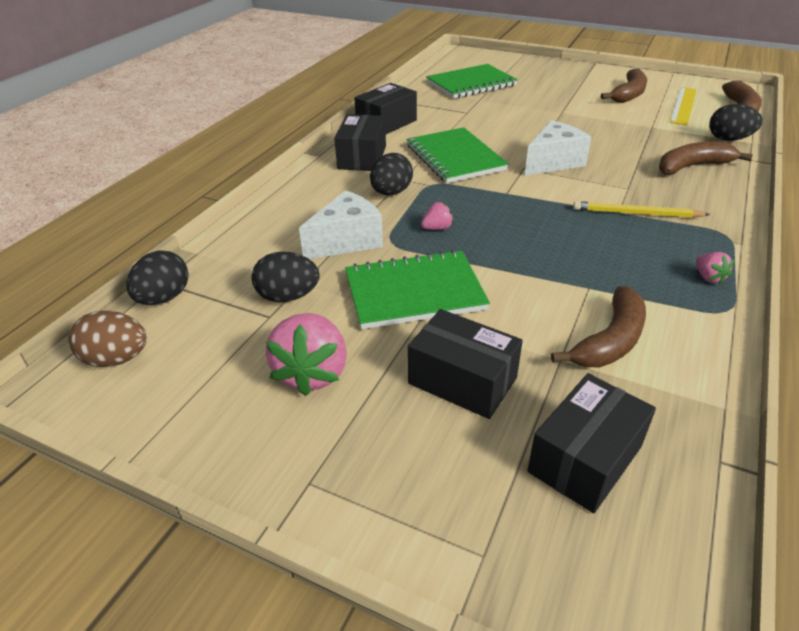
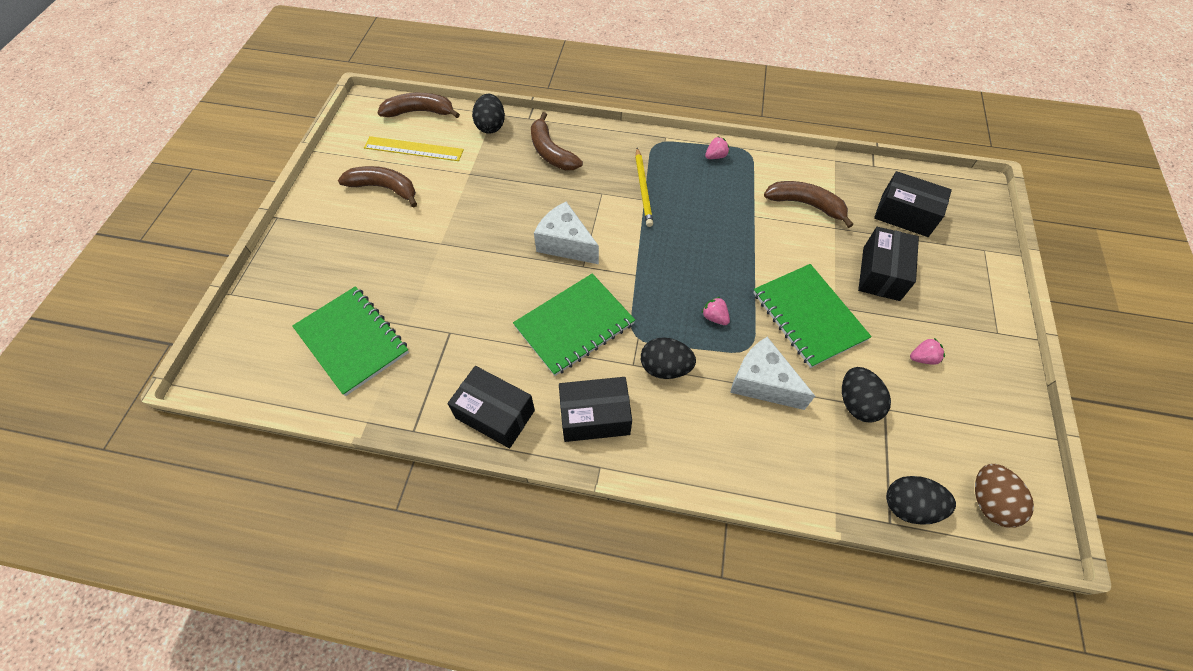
camera: 105 degrees left, 20 degrees up
pink strawberry [266,313,347,396] -> pink strawberry [910,338,945,365], size x0.48

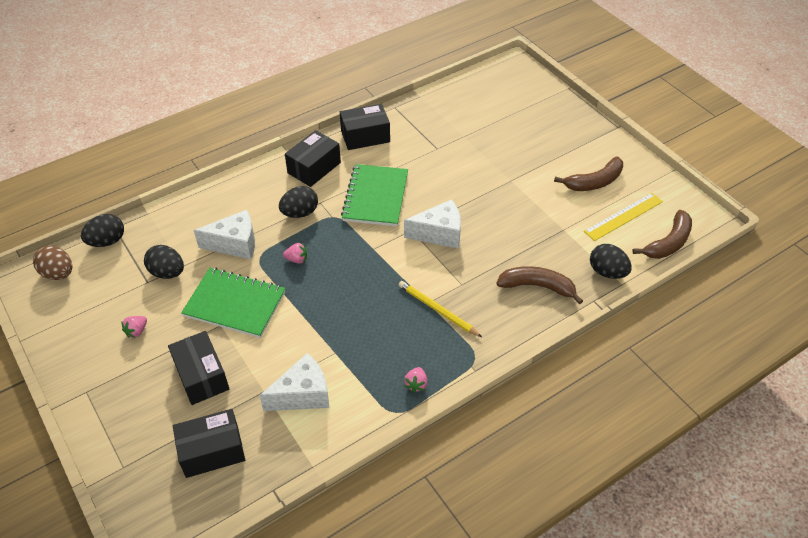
camera: 135 degrees right, 10 degrees down
green notebook [292,286,409,396] -> none
brown banana [764,181,853,228] -> white cheese [259,353,329,411]

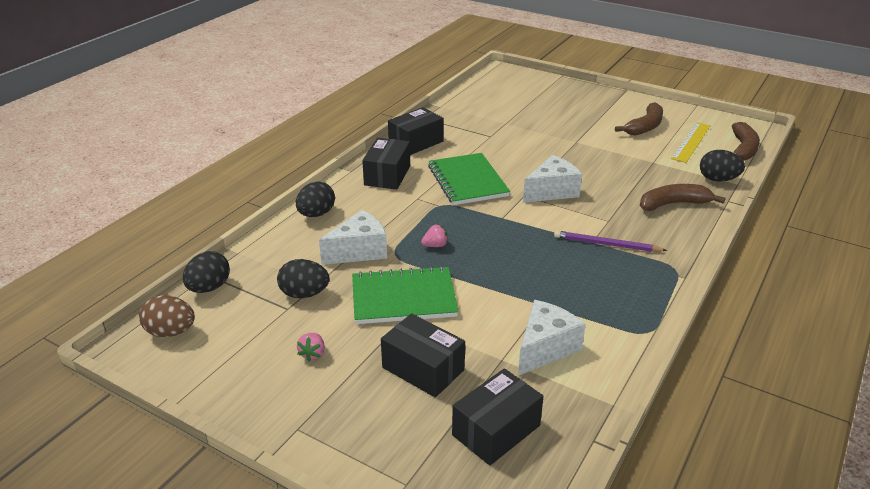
camera: 25 degrees left, 15 degrees down
black egg [279,186,318,218] -> black egg moved to [296,181,335,217]
yellow pencil [399,281,482,337] -> purple pencil [554,230,667,252]
pink strawberry [404,367,428,393] -> none

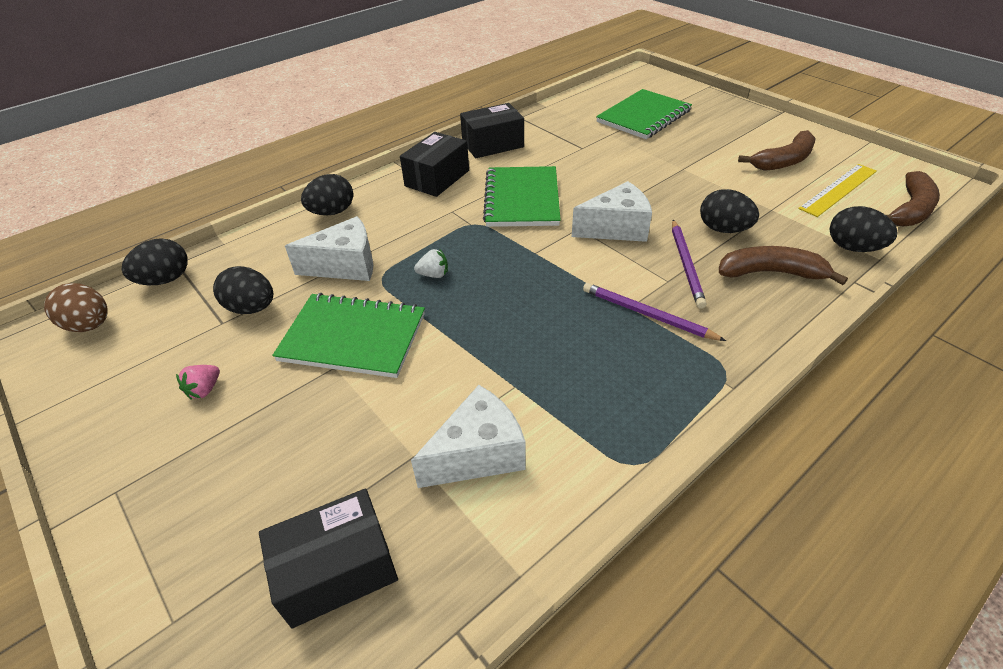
camera: 20 degrees right, 10 degrees up
black box [381,313,465,398] -> none
pink strawberry [421,225,448,247] -> white strawberry [414,249,448,278]
none -> green notebook [596,89,692,139]
none -> purple pencil [672,220,707,309]
none -> black egg [700,189,759,233]

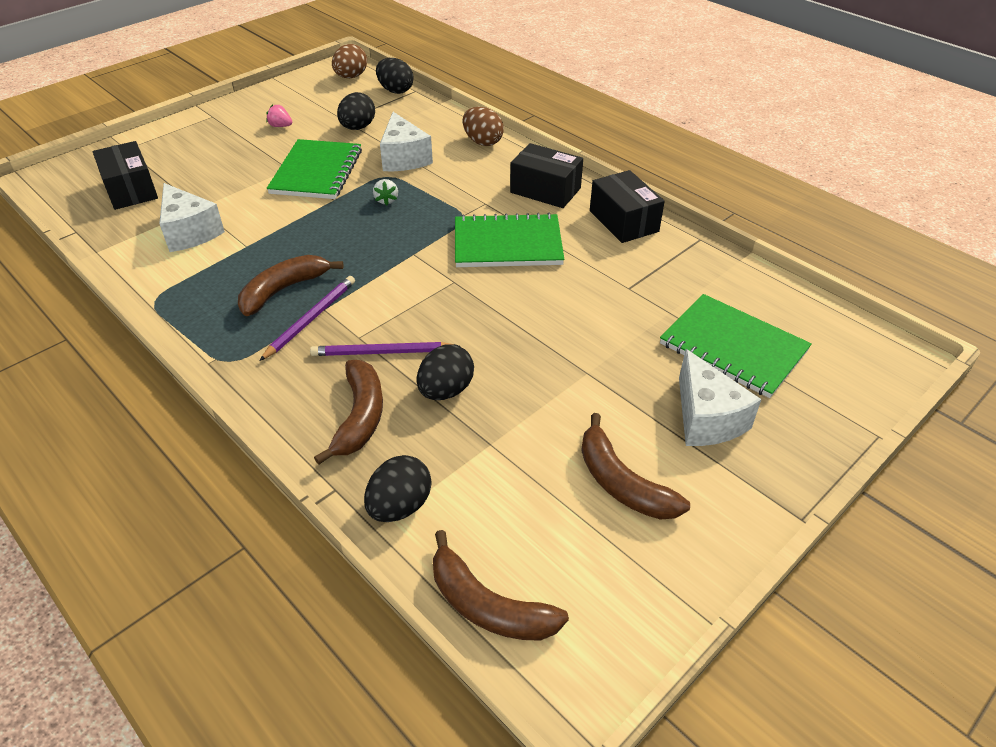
camera: 85 degrees right, 0 degrees up
black egg [301,174,353,215] -> brown egg [463,107,504,146]
white cheese [572,181,652,242] -> white cheese moved to [679,349,762,446]
yellow ruler [798,164,877,217] -> none
none -> brown banana [238,255,344,316]

